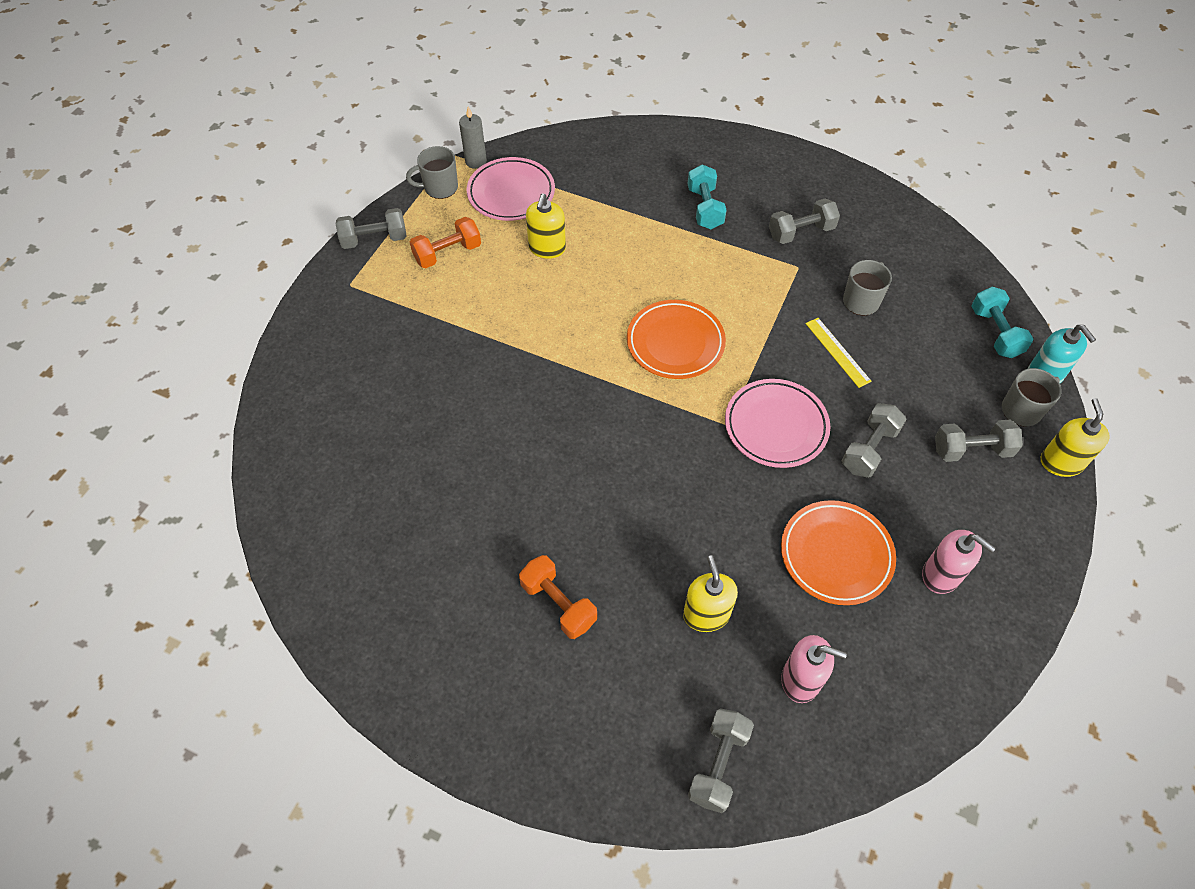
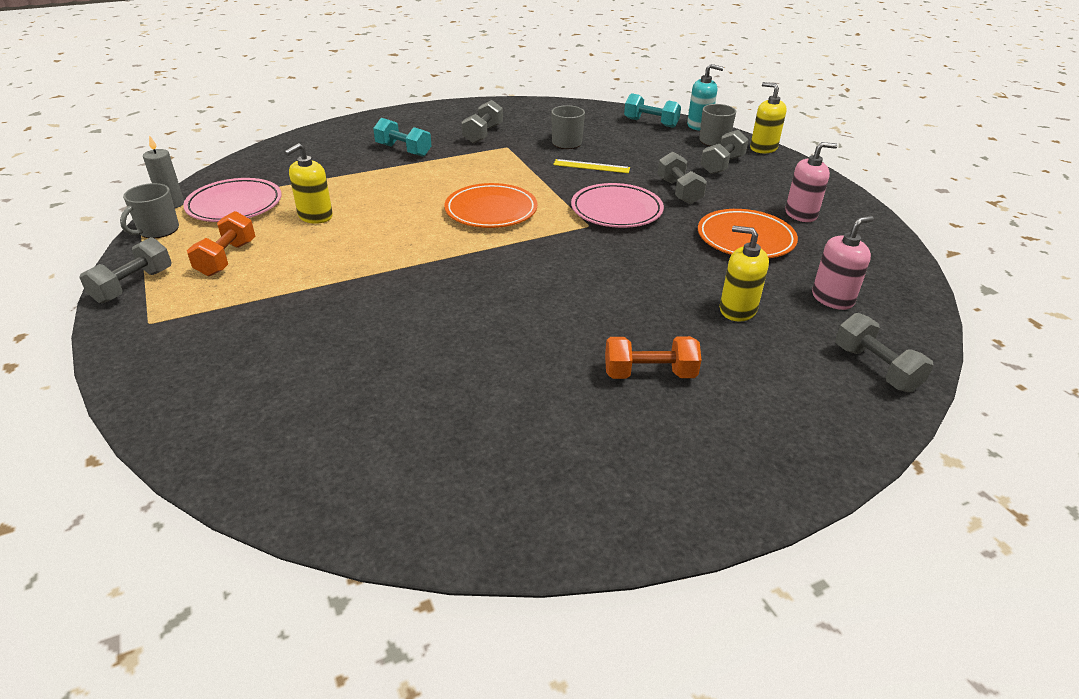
camera: 50 degrees left, 20 degrees down
yellow soap dispenser [526,193,566,259] -> yellow soap dispenser turned 75 degrees clockwise [284,143,333,224]

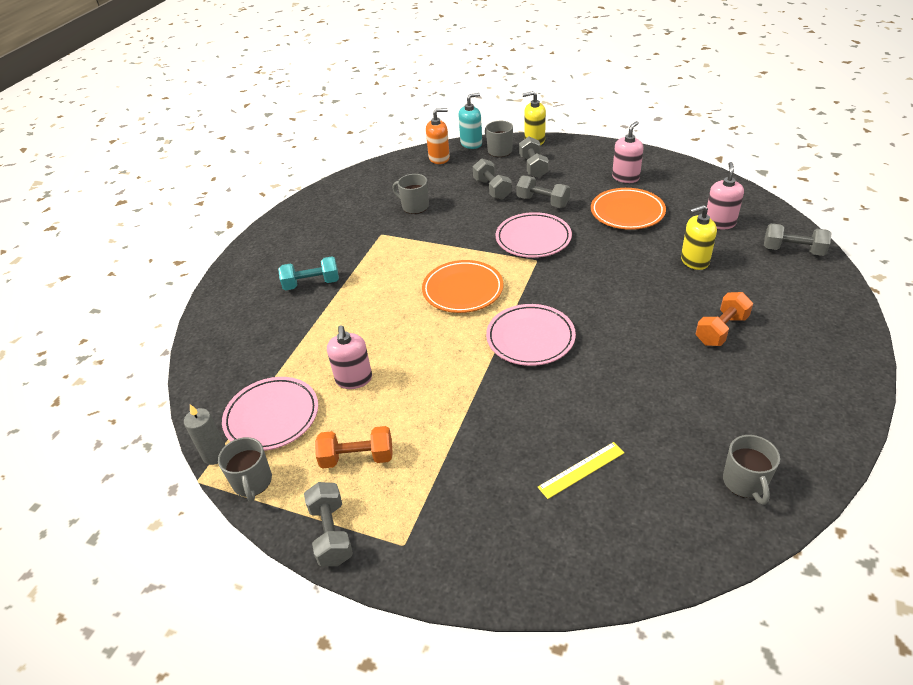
camera: 40 degrees left, 5 degrees up
orange dumbbell [187,211,255,276] -> orange dumbbell turned 60 degrees counterclockwise [315,426,393,469]
yellow soap dispenser [284,143,333,224] -> pink soap dispenser [327,326,372,389]
grey dumbbell [462,100,503,144] -> grey dumbbell moved to [473,159,512,200]
yellow ruler [553,159,630,173] -> yellow ruler moved to [538,442,625,499]
turquoise dumbbell [624,93,681,128] -> orange soap dispenser [426,108,450,164]
none -> pink plate [486,304,576,366]
none -> grey mug [723,435,780,505]

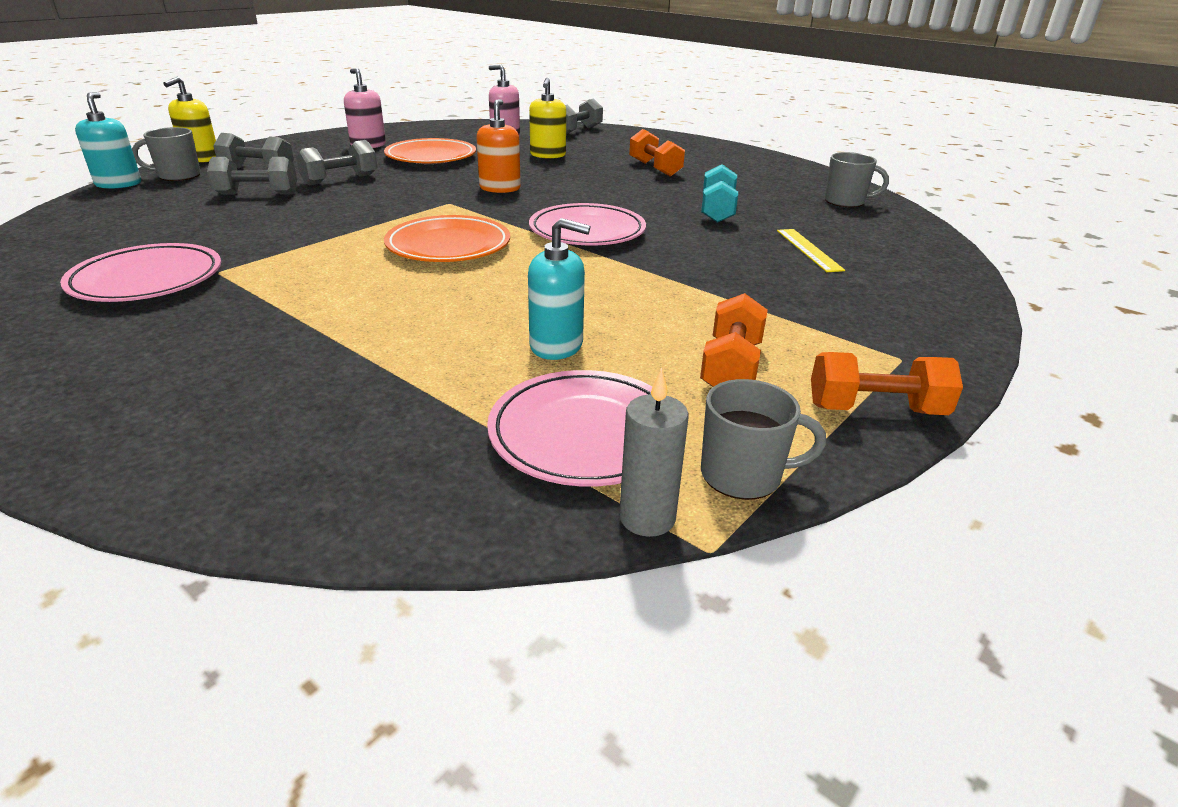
camera: 75 degrees left, 10 degrees down
turquoise dumbbell [278,256,339,290] -> turquoise dumbbell moved to [701,164,738,223]
grey dumbbell [304,482,353,566] -> orange dumbbell [811,352,963,415]
pink soap dispenser [327,326,372,389] -> turquoise soap dispenser [528,218,590,360]
grey mug [392,174,429,214] -> none
orange soap dispenser [426,108,450,164] -> orange soap dispenser moved to [476,99,521,193]
pink plate [496,212,572,258] -> pink plate moved to [60,243,221,302]

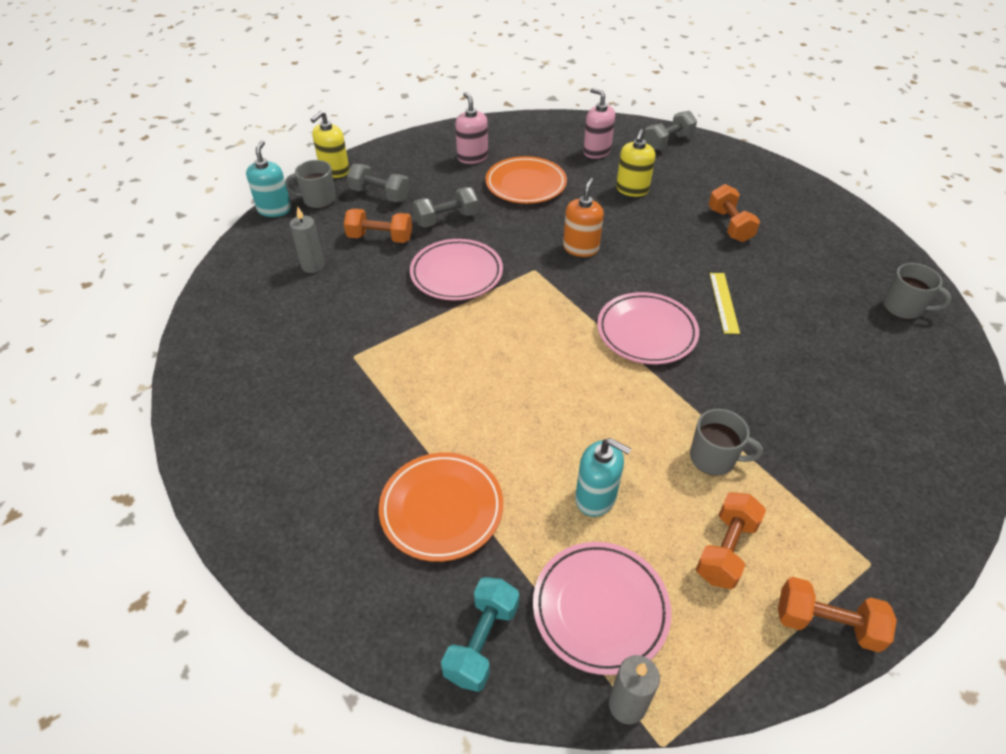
camera: 15 degrees right, 15 degrees up
pink plate [60,243,221,302] -> pink plate moved to [410,239,503,300]
grey dumbbell [207,157,297,195] -> orange dumbbell [344,209,412,243]
orange plate [384,215,510,262] -> orange plate moved to [379,453,503,562]
turquoise dumbbell [701,164,738,223] -> turquoise dumbbell moved to [441,577,519,692]
grey mug [701,379,826,500] -> grey mug moved to [690,409,763,476]
yellow ruler [777,229,845,272] -> yellow ruler moved to [710,273,740,334]
none -> grey candle [290,207,324,273]

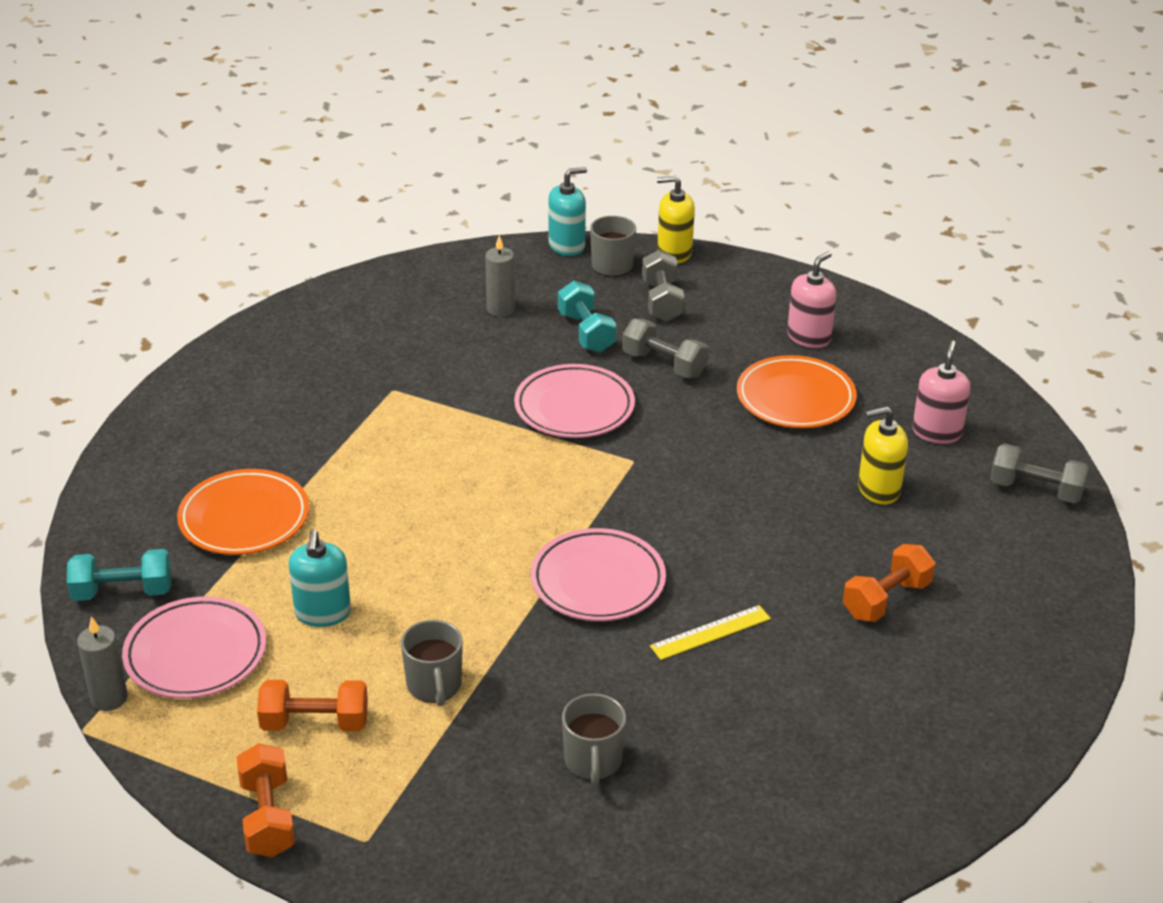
camera: 60 degrees right, 10 degrees down
orange dumbbell [344,209,412,243] -> turquoise dumbbell [558,281,616,353]
orange soap dispenser [563,178,604,257] -> none
grey mug [883,263,951,320] -> grey mug moved to [562,693,626,786]

